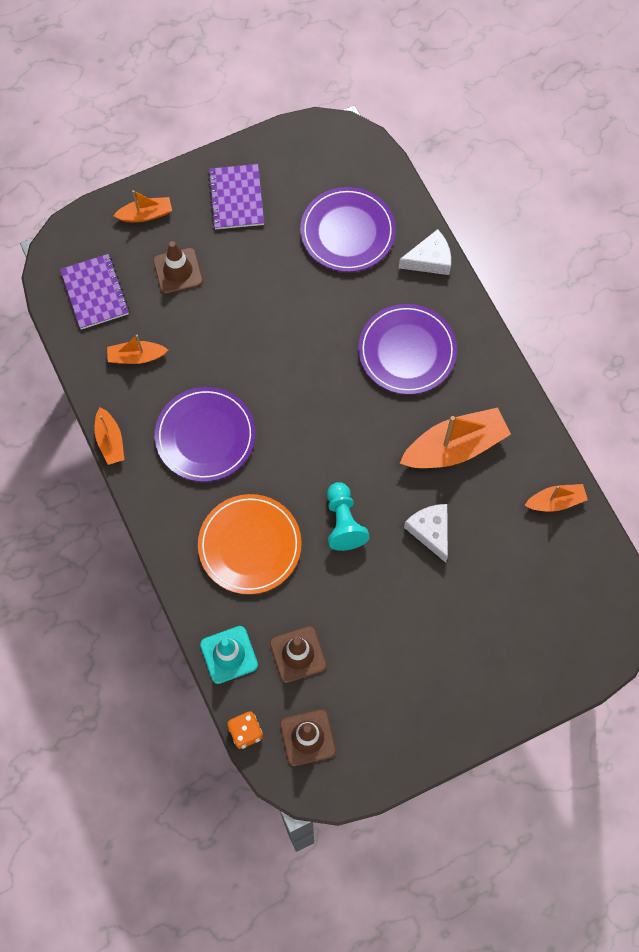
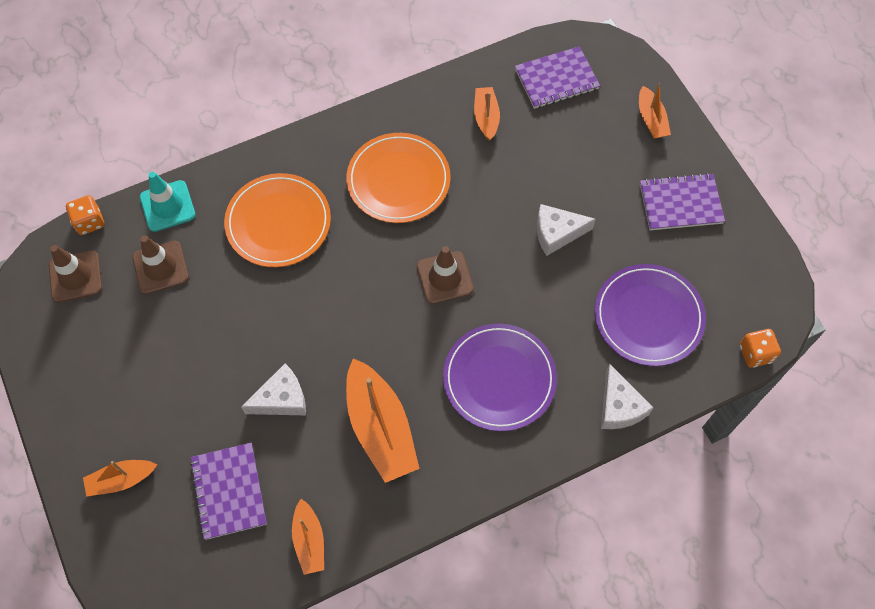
camera: 90 degrees right, 5 degrees down
orange boat [95,407,124,465] -> orange boat moved to [83,460,157,497]
brown traffic cone [153,241,203,294] -> brown traffic cone moved to [417,246,474,304]
purple plate [155,387,255,482] -> orange plate [346,133,451,223]
turquoise pawn [327,482,369,551] -> none
none -> purple notebook [190,443,267,540]
none -> white cheese [537,204,596,256]
none -> orange dice [740,329,781,368]

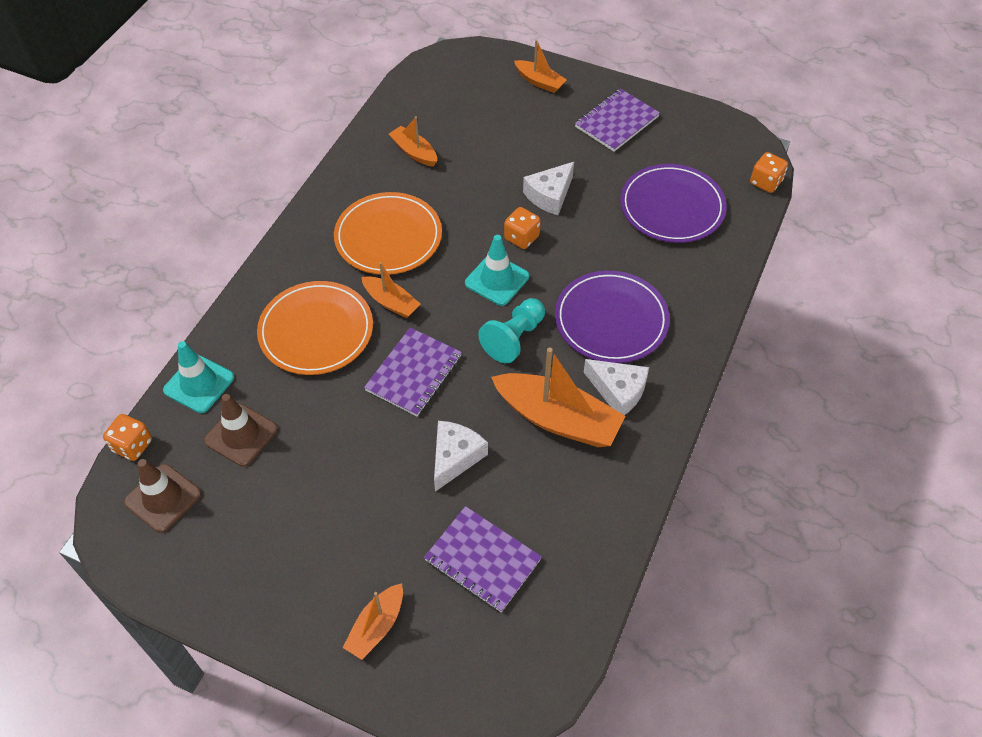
camera: 40 degrees left, 10 degrees down
orange boat [292,499,324,575] -> orange boat moved to [361,262,421,318]
brown traffic cone [417,246,474,304] -> turquoise traffic cone [465,235,529,306]
purple notebook [515,46,600,109] -> purple notebook moved to [364,327,462,416]
white cheese [601,364,653,429] -> white cheese moved to [583,359,649,415]
none -> turquoise pawn [478,298,545,363]
none -> orange dice [504,207,541,249]

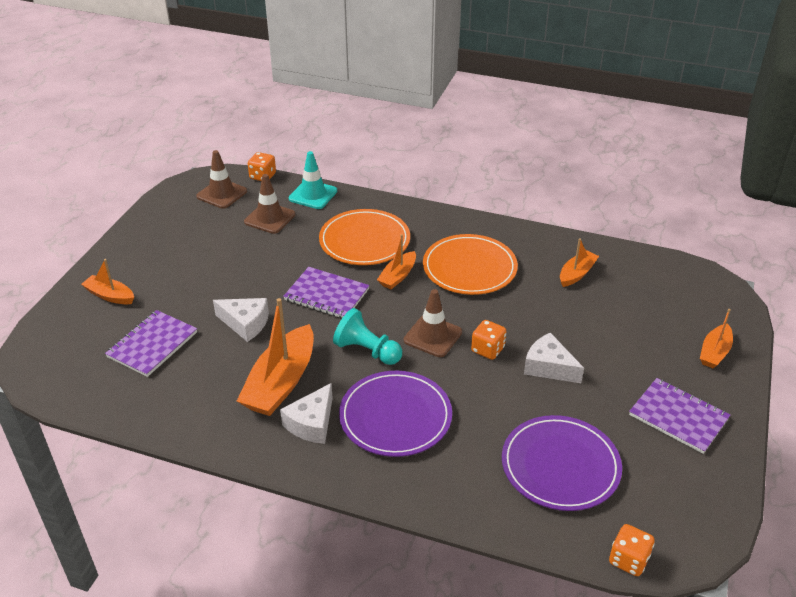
camera: 85 degrees right, 15 degrees down
turquoise traffic cone [465,235,529,306] -> brown traffic cone [404,289,462,357]

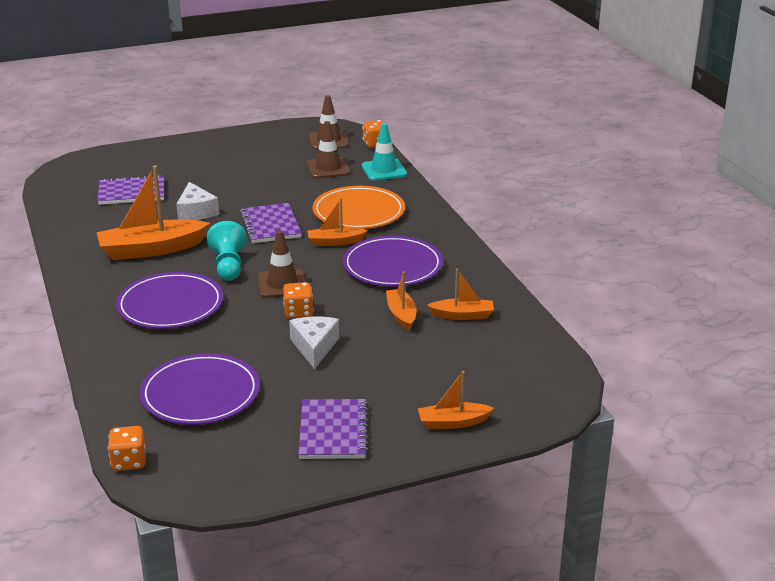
camera: 50 degrees right, 10 degrees down
orange boat [81,259,134,304] -> orange boat moved to [386,272,417,331]
white cheese [280,383,333,444] -> none
orange plate [423,234,518,295] -> purple plate [343,236,443,287]

